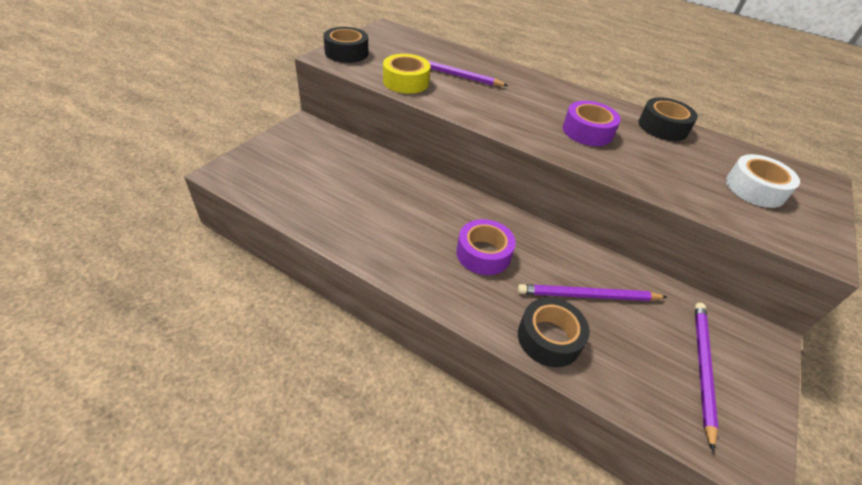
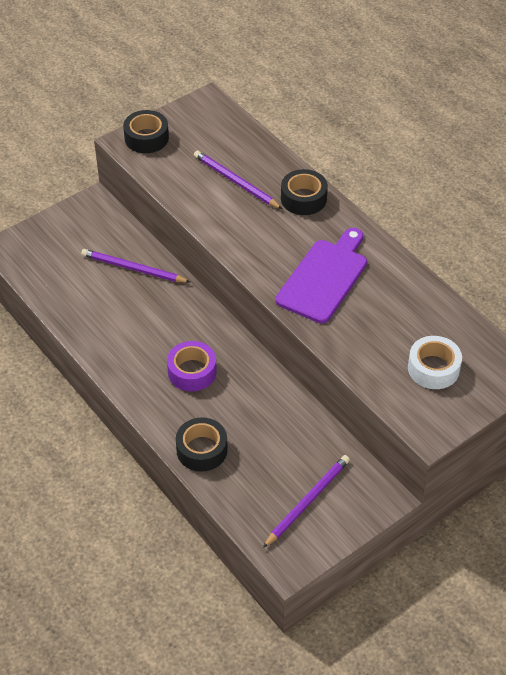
camera: 25 degrees right, 5 degrees up
yellow tape [383,54,431,94] -> none
purple pencil [518,284,667,301] -> purple pencil moved to [81,249,190,283]
purple tape [563,101,621,146] -> purple cutting board [276,228,367,323]
black tape [639,97,698,141] -> black tape moved to [281,169,328,215]

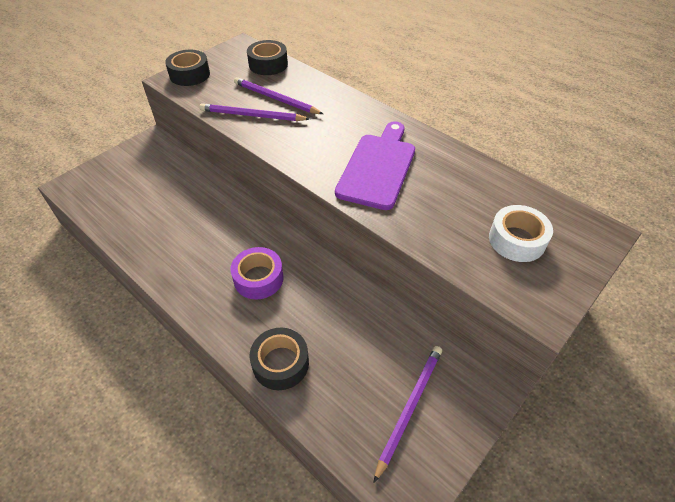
camera: 10 degrees left, 0 degrees up
purple pencil [81,249,190,283] -> purple pencil moved to [200,103,310,121]
black tape [281,169,328,215] -> black tape moved to [247,40,288,75]

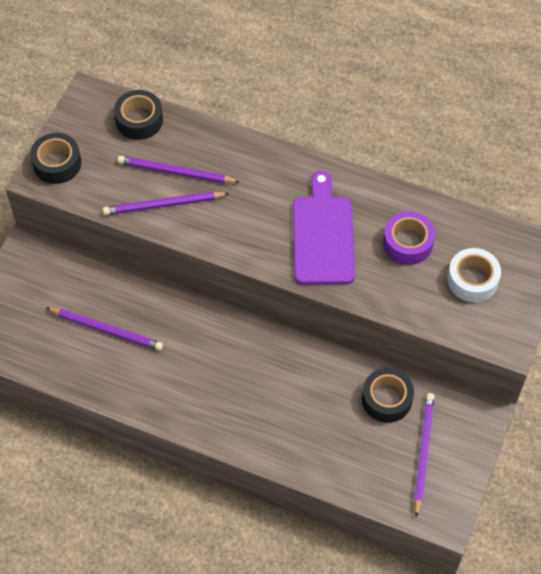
camera: 20 degrees left, 10 degrees up
purple tape [231,247,284,299] -> purple tape moved to [383,211,435,265]
black tape [250,328,309,390] -> black tape moved to [362,368,414,423]
none -> purple pencil [46,307,163,351]

